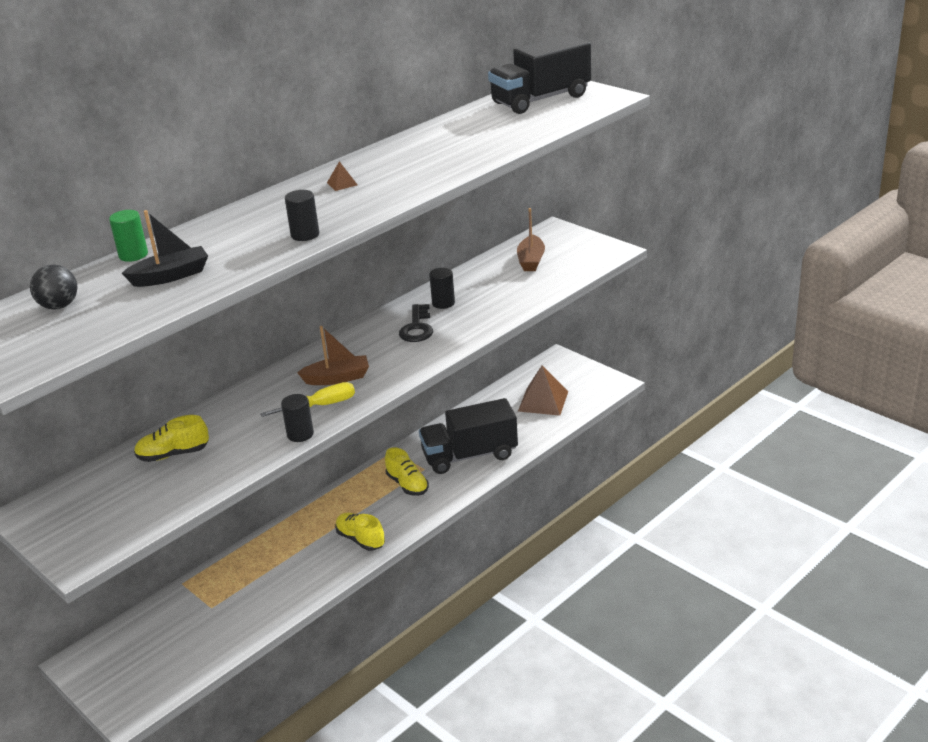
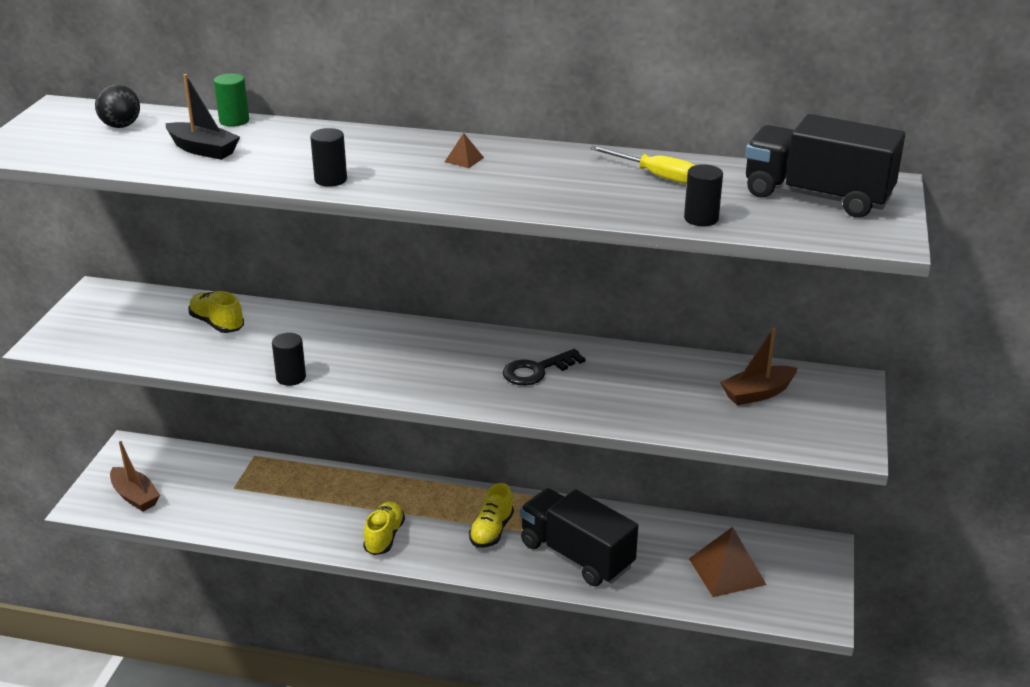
camera: 55 degrees right, 0 degrees up
yellow screwdriver [260,382,355,417] -> yellow screwdriver moved to [590,146,695,184]
brown boat [297,326,369,385] -> brown boat moved to [110,441,160,511]
black cylinder [429,268,455,309] -> black cylinder moved to [684,164,723,226]

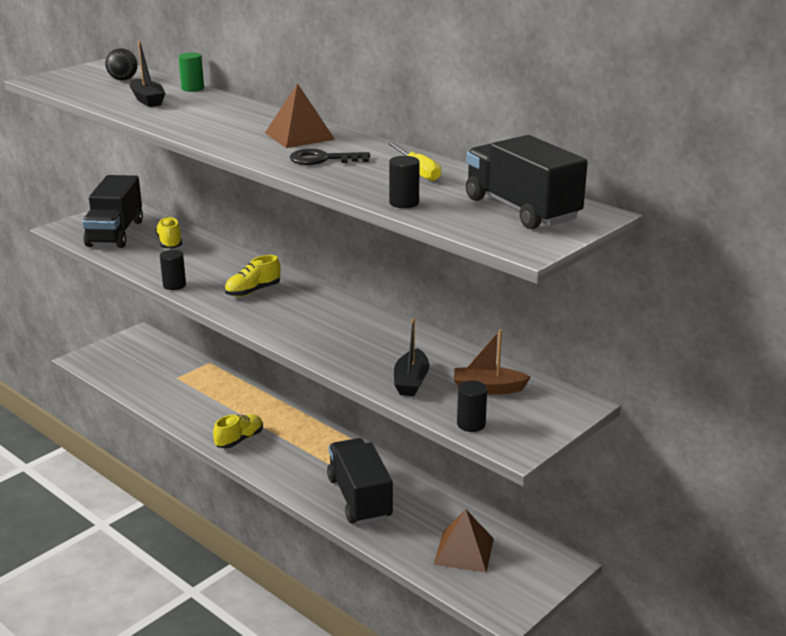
camera: 30 degrees right, 5 degrees down
brown boat [110,441,160,511] -> none
black cylinder [310,128,347,187] -> black cylinder moved to [457,380,487,432]
brown pyramid [445,133,484,168] -> brown pyramid [265,83,335,148], size x2.28
yellow shoe [469,483,514,548] -> yellow shoe moved to [224,255,281,297]
black key [503,349,586,385] -> black key moved to [290,149,370,165]
none -> black truck [82,175,143,248]
none -> black boat [394,318,429,396]

